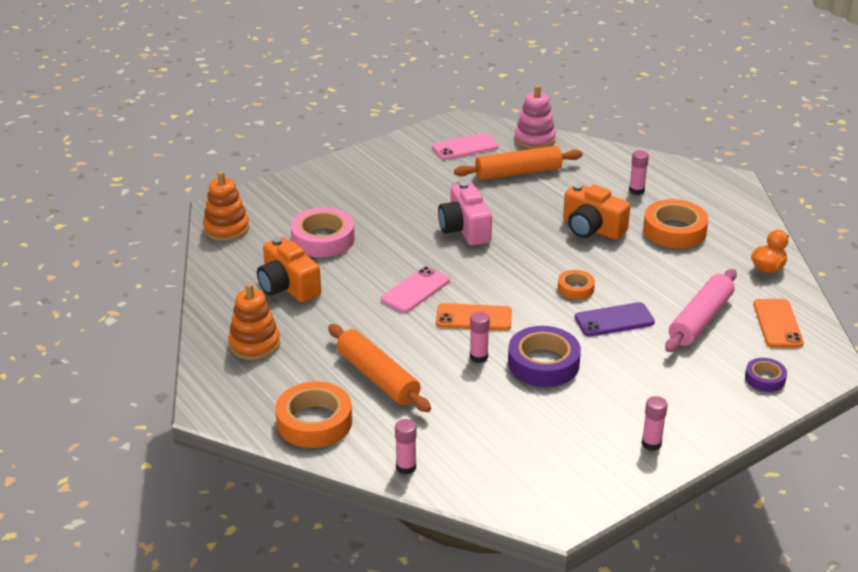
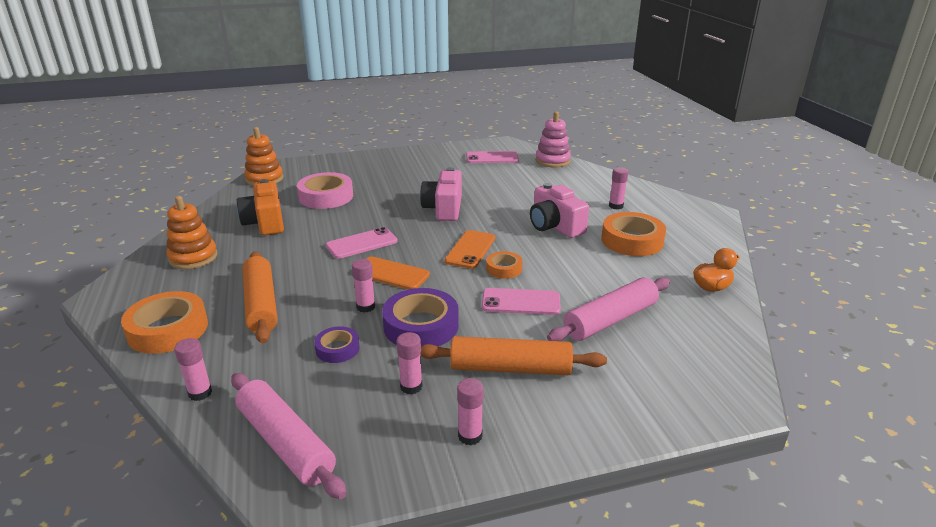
camera: 20 degrees right, 5 degrees down
orange rolling pin [454,146,583,180] -> orange rolling pin moved to [420,336,607,375]
orange camera [563,183,630,240] -> pink camera [530,183,589,238]
purple phone [575,302,655,336] -> pink phone [482,288,561,315]
purple tape [745,358,787,392] -> purple tape moved to [314,326,360,363]
orange phone [753,299,804,347] -> orange phone moved to [444,230,495,269]
none -> pink rolling pin [231,373,346,499]
none -> pink glue stick [397,332,422,394]

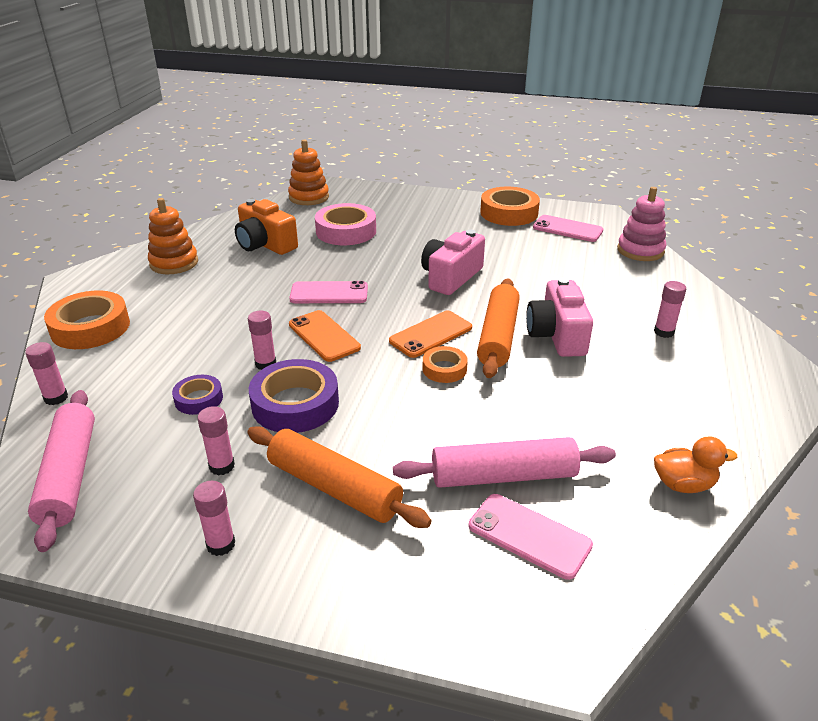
camera: 30 degrees right, 5 degrees up
orange camera [237,179,284,235] -> orange camera turned 60 degrees counterclockwise [235,199,298,255]
orange rolling pin [242,251,278,344] -> orange rolling pin moved to [477,278,520,378]
pink phone [482,288,561,315] -> pink phone moved to [469,494,593,580]
orange tape [601,212,666,256] -> orange tape moved to [480,187,540,226]

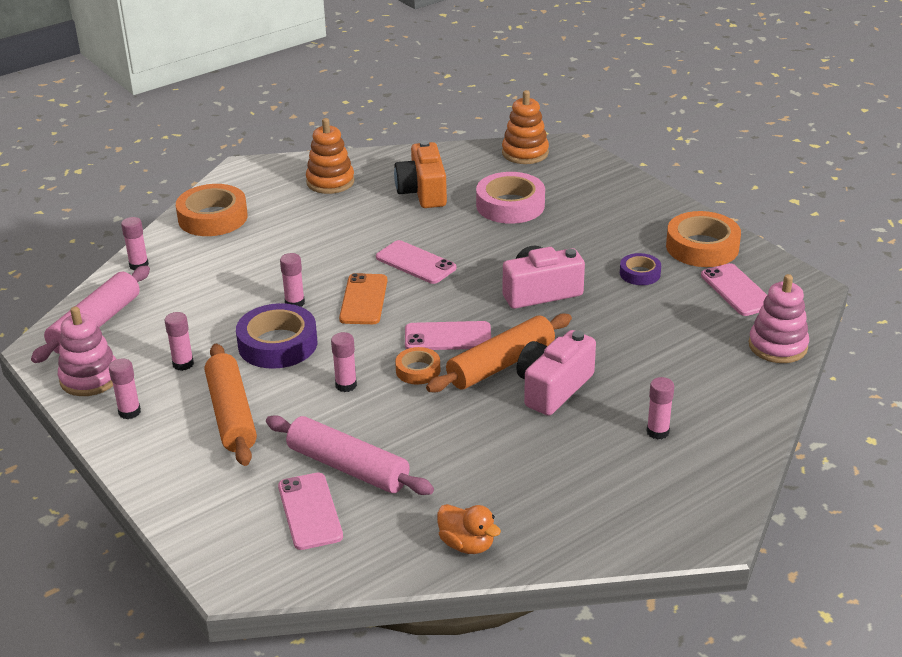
camera: 40 degrees right, 0 degrees up
purple tape [172,375,223,415] -> purple tape moved to [620,253,661,285]
orange phone [389,311,472,358] -> pink phone [405,321,491,350]
none -> pink stacking toy [58,306,117,396]
none -> pink glue stick [331,332,357,392]

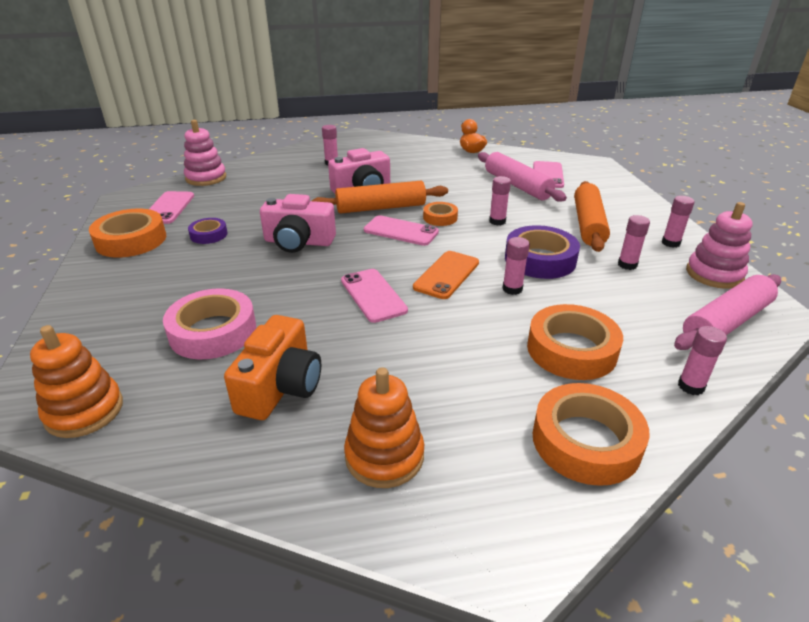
camera: 155 degrees left, 0 degrees up
none -> orange tape [527,304,623,380]

